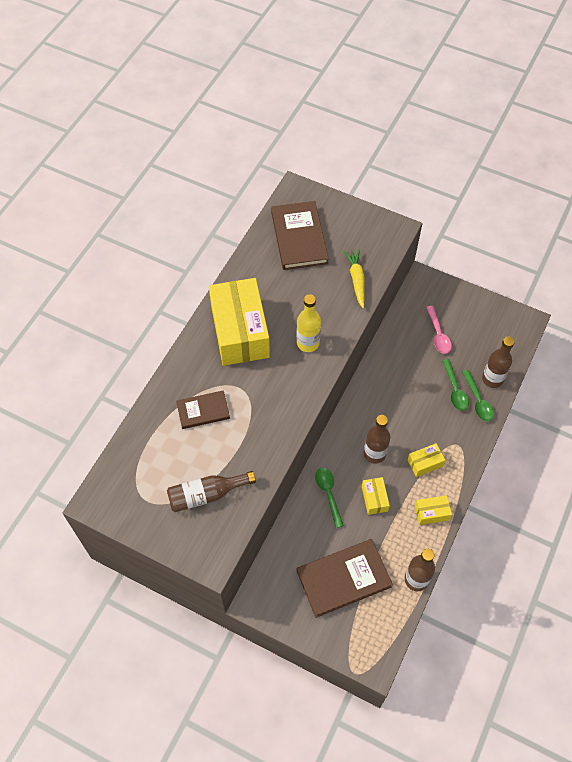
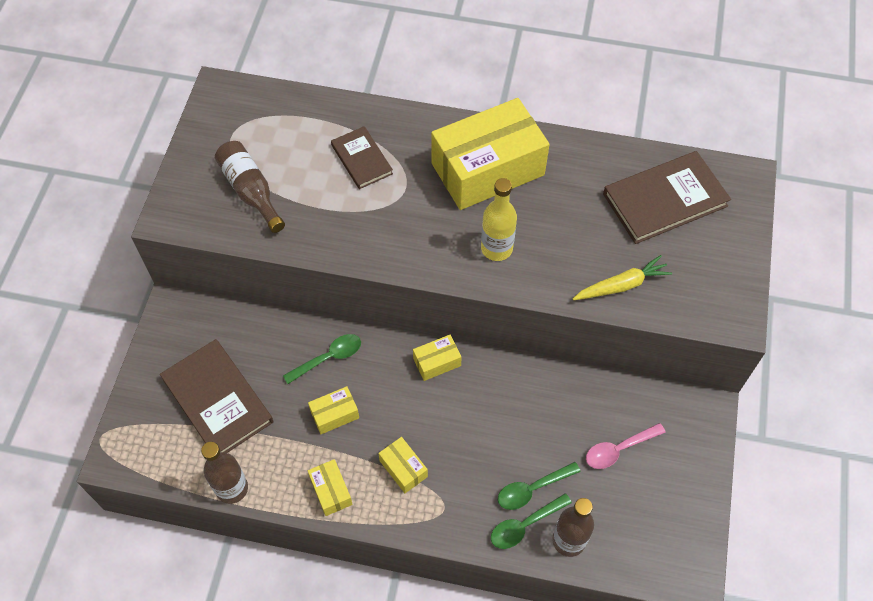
camera: 75 degrees right, 0 degrees up
brown bottle [364,415,390,464] -> none
none -> yellow box [413,335,462,381]

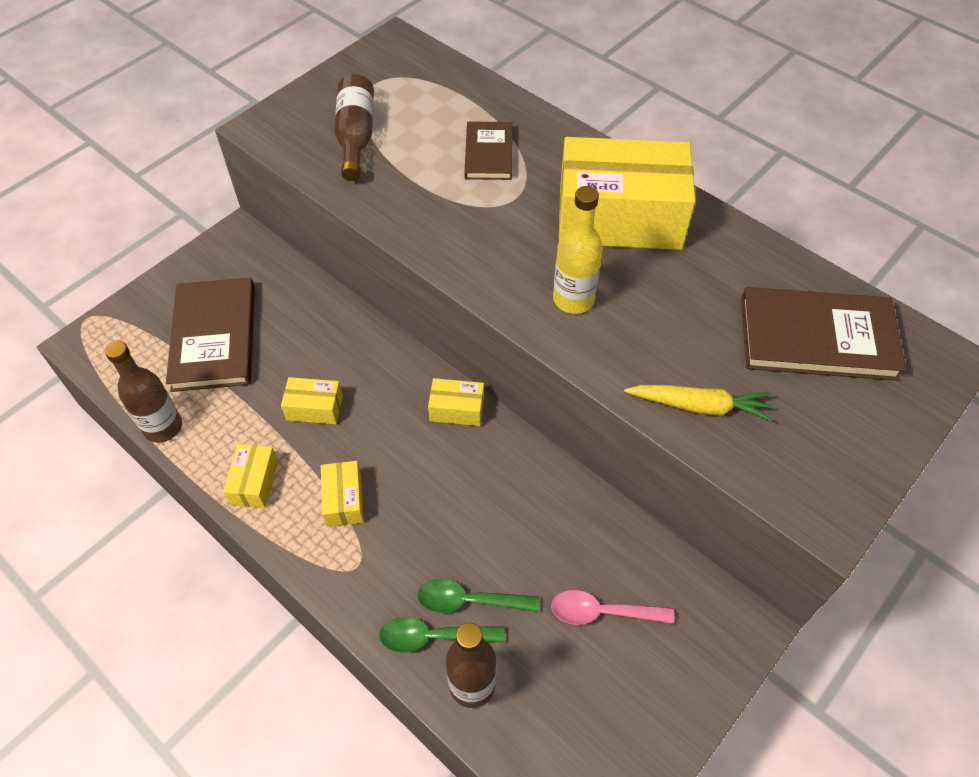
camera: 30 degrees right, 5 degrees down
green spoon [283,334,361,384] -> none

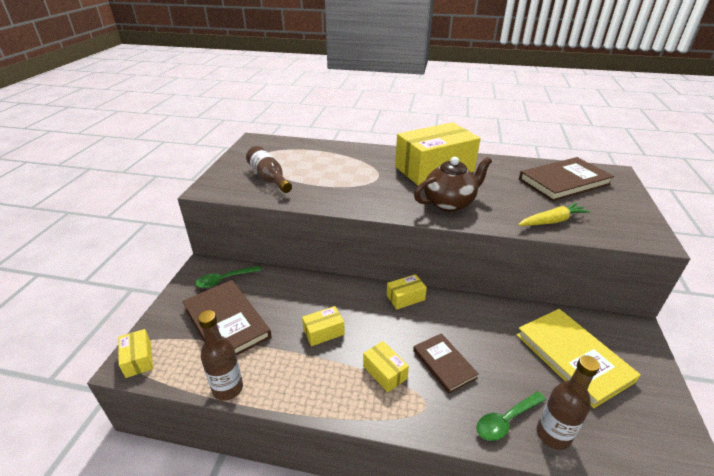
camera: 30 degrees left, 20 degrees down
yellow box [223,444,278,508] -> yellow box moved to [118,329,153,378]
green spoon [417,579,539,613] -> green spoon moved to [195,266,262,288]
brown book [464,121,512,180] -> brown book moved to [413,333,479,394]
pink spoon [551,590,674,625] -> yellow book [517,309,641,408]
yellow bottle [553,186,603,314] -> brown teapot [414,157,492,212]

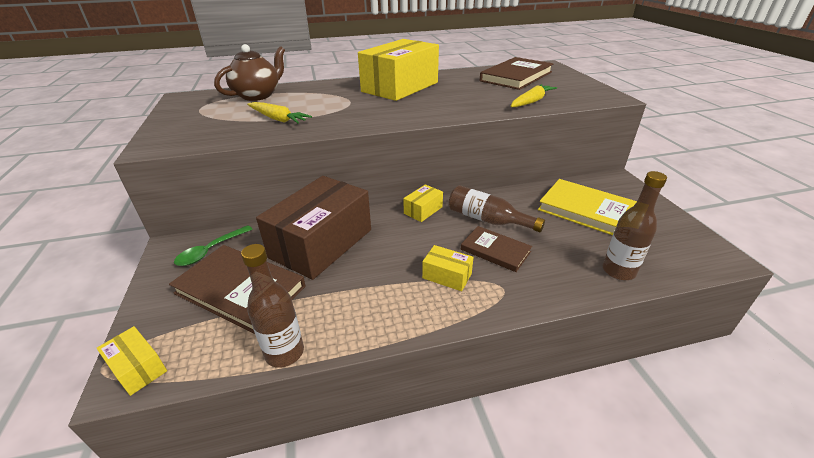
camera: 25 degrees left, 0 degrees up
brown bottle [246,146,292,193] -> brown bottle moved to [449,185,545,232]
yellow box [302,306,345,346] -> none
brown teapot [414,157,492,212] -> brown teapot moved to [214,44,285,101]
green spoon [476,392,546,441] -> none
none -> yellow carrot [247,102,312,124]
none -> brown box [256,176,371,280]

